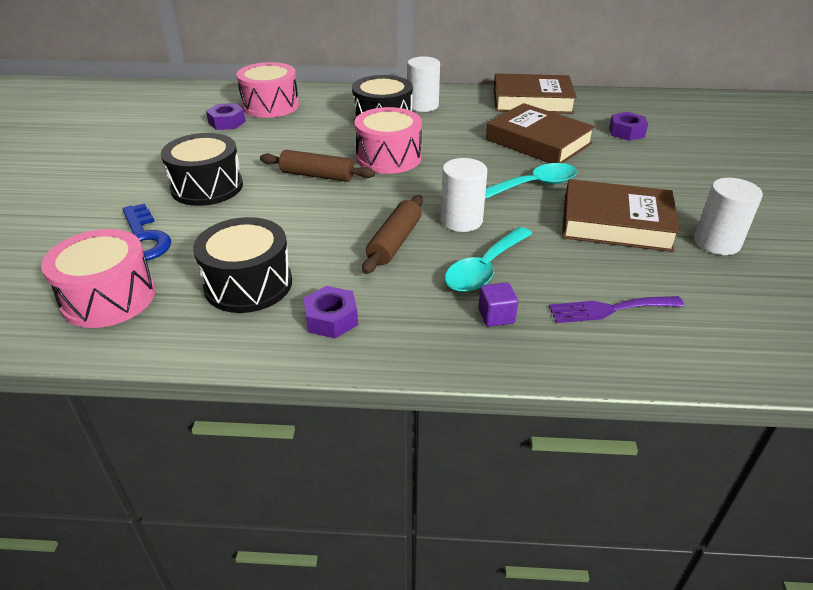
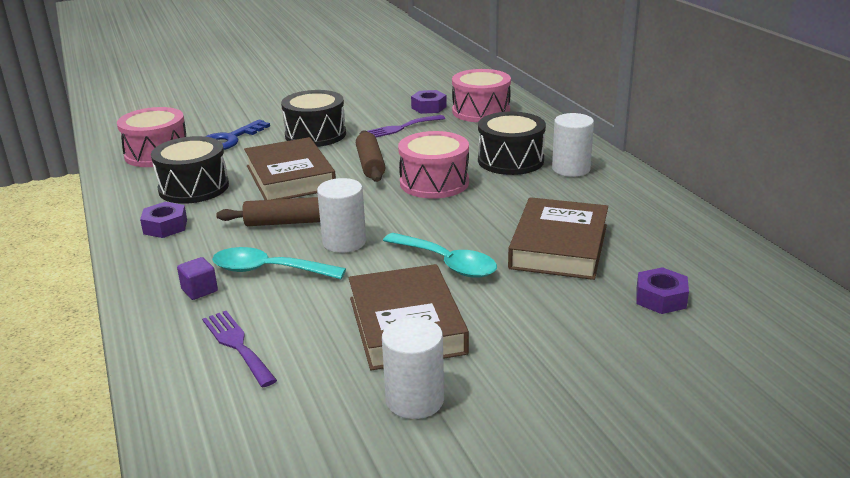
camera: 65 degrees right, 10 degrees down
brown book [494,73,577,114] -> brown book moved to [244,137,336,200]
none -> purple fork [367,115,445,137]

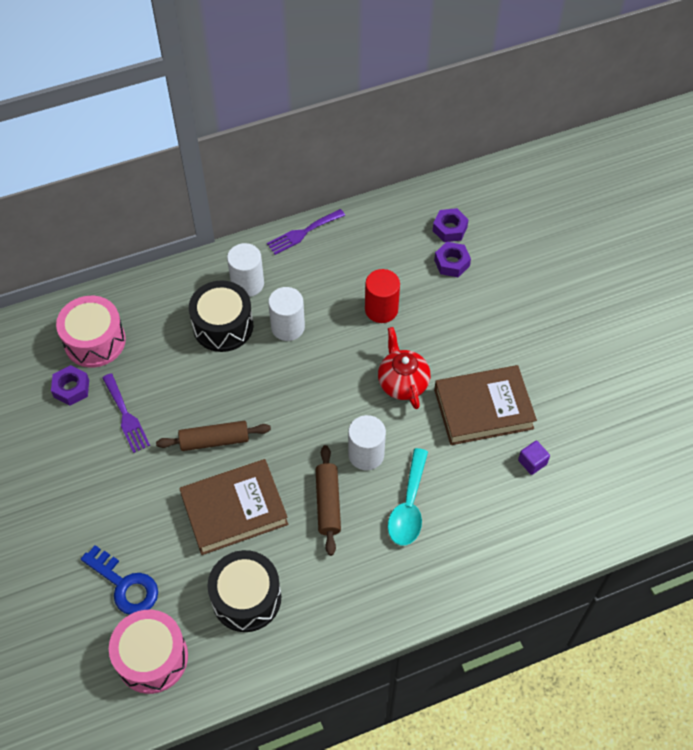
camera: 90 degrees left, 30 degrees up
purple nut [140,202,187,238] -> purple nut moved to [433,208,469,242]
purple cube [177,257,218,300] -> purple cube moved to [518,441,550,475]
purple fork [202,311,277,387] -> purple fork moved to [267,209,345,255]
black drum [281,90,346,147] -> none
white cylinder [382,317,444,419] -> white cylinder moved to [268,287,305,341]
turquoise spoon [383,233,497,278] -> red teapot [378,327,430,409]
pink drum [398,131,469,199] -> none
brown book [508,197,608,280] -> red cylinder [365,269,400,323]

